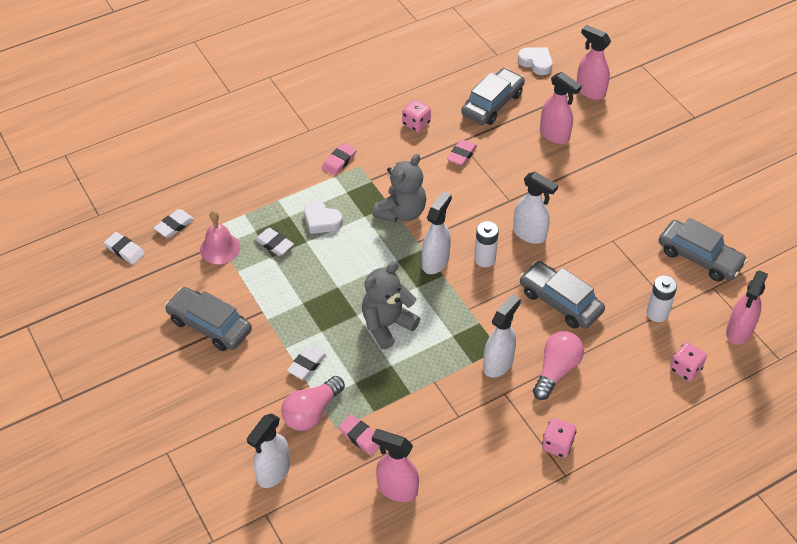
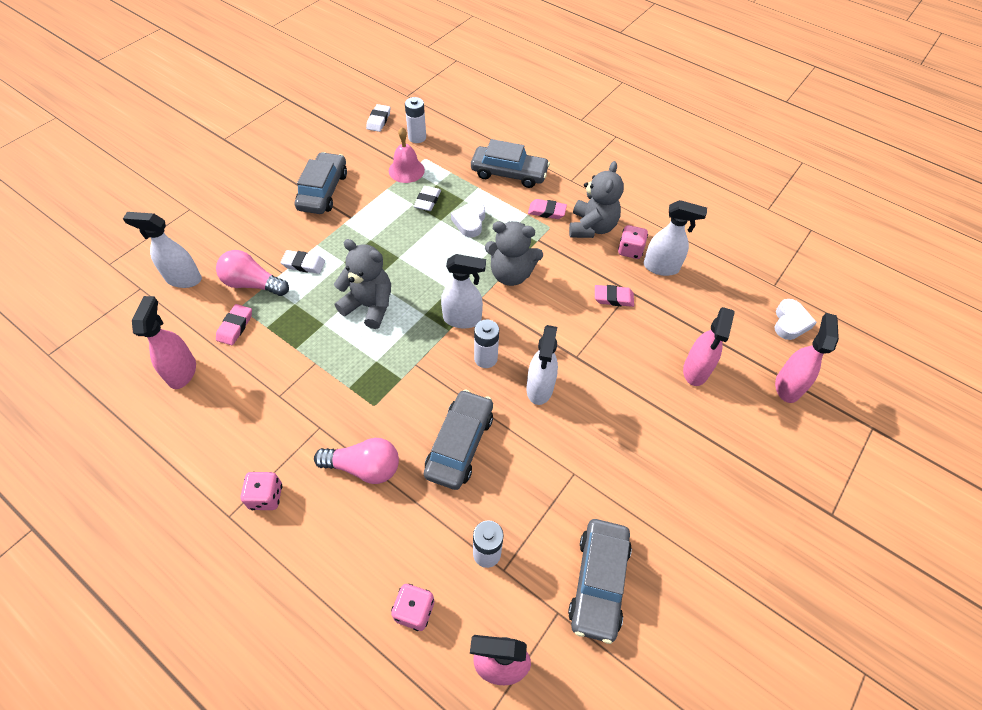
camera: 65 degrees right, 5 degrees up
white eraser [154,209,194,238] -> white battery [405,97,426,143]
grey car [461,68,525,125] -> grey car moved to [471,139,550,188]
white spray bottle [483,294,521,378] -> white spray bottle moved to [644,200,707,276]
none -> grey teddy bear [569,161,624,238]

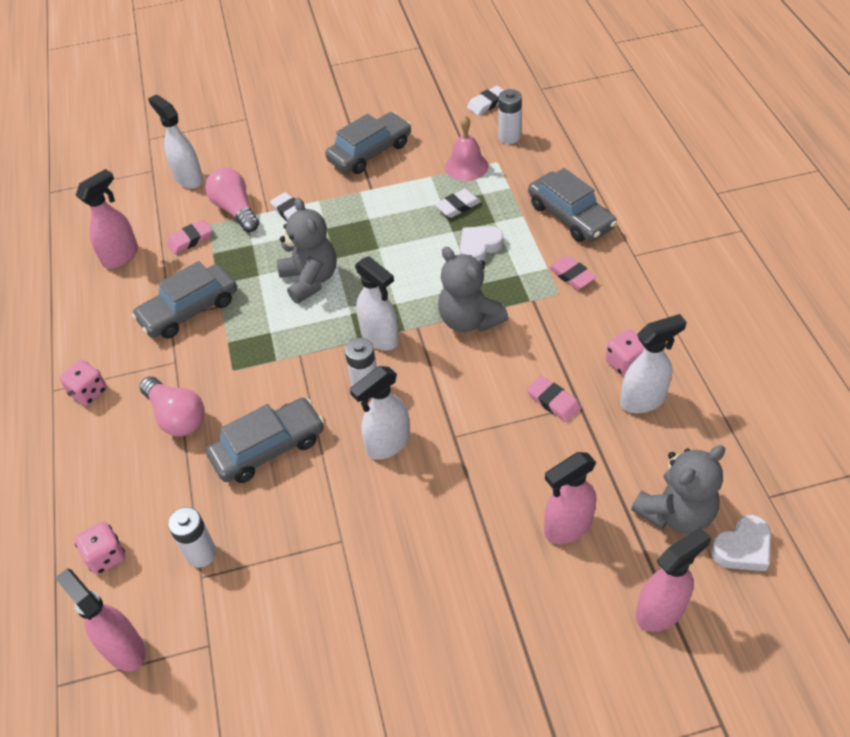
camera: 45 degrees right, 5 degrees down
grey car [568,519,632,644] -> grey car moved to [132,261,237,339]
grey teddy bear [569,161,624,238] -> grey teddy bear moved to [631,445,725,534]
white spray bottle [644,200,707,276] -> white spray bottle turned 75 degrees counterclockwise [620,314,687,413]

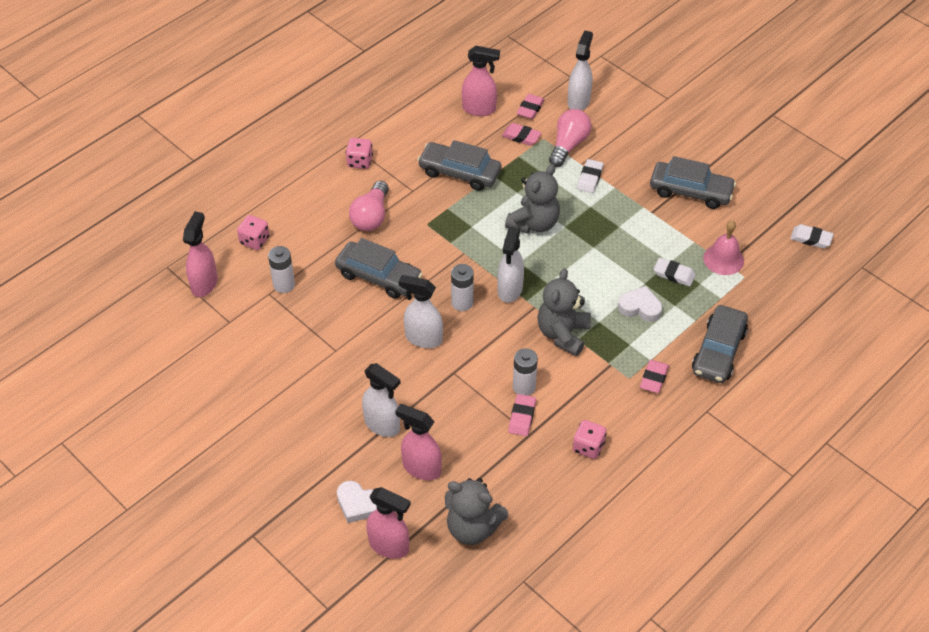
camera: 55 degrees right, 0 degrees up
white battery [498,89,522,144] -> white battery moved to [513,348,538,396]
white spray bottle [620,314,687,413] -> white spray bottle moved to [362,363,401,437]
white heart [711,515,771,571] -> white heart moved to [337,481,377,523]
none -> pink eraser [516,94,544,119]

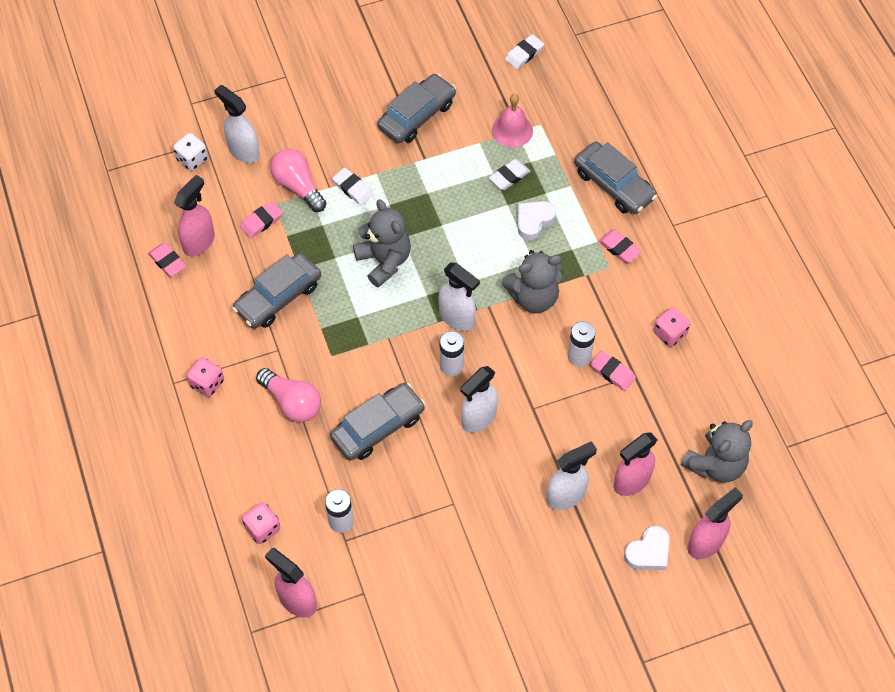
camera: 65 degrees left, 10 degrees up
pink eraser [516,94,544,119] -> pink eraser moved to [148,243,186,277]
grey teddy bear [537,268,591,356] -> grey teddy bear turned 60 degrees counterclockwise [502,250,563,313]
none -> white dice [173,133,208,171]

